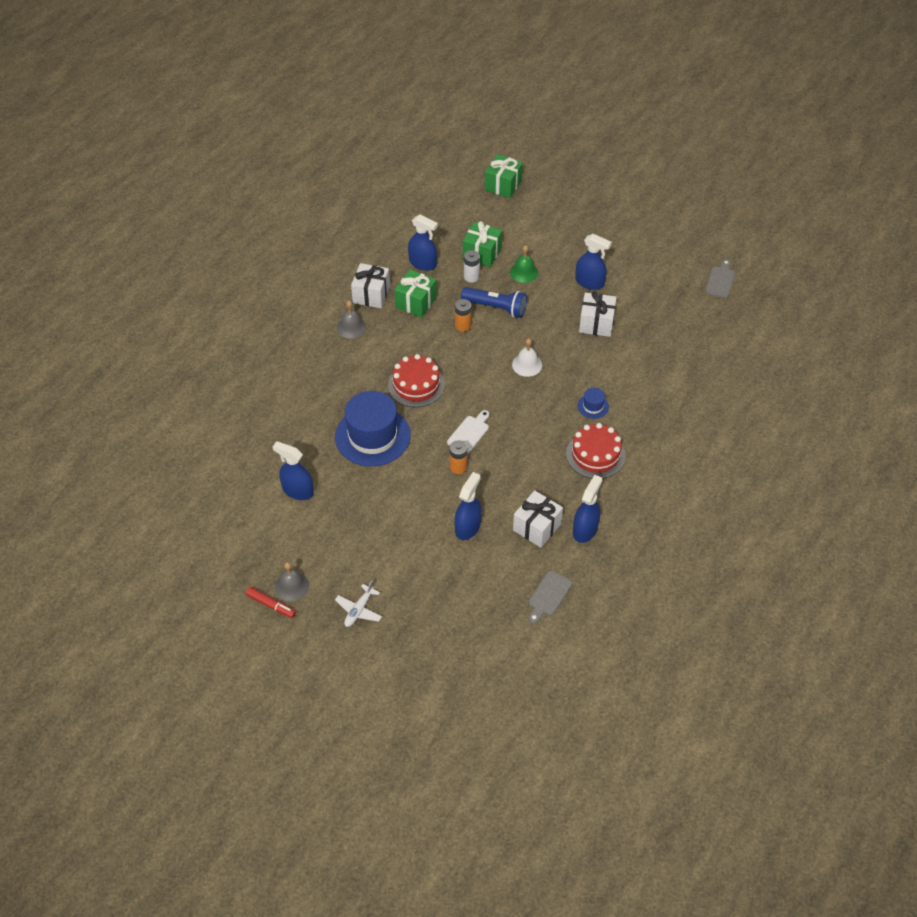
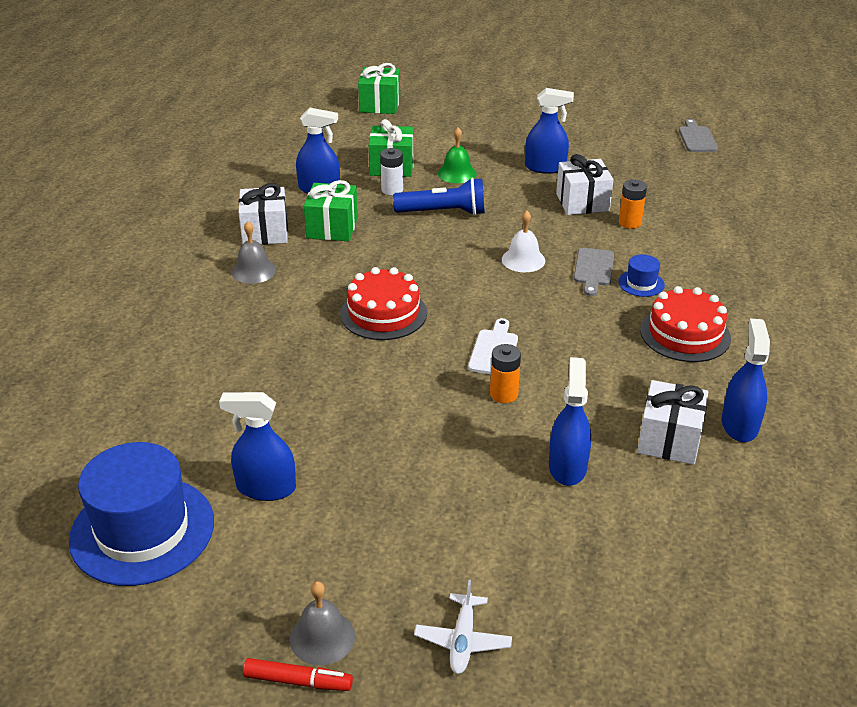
camera: 20 degrees left, 15 degrees down
blue hat [335,391,411,466] -> blue hat moved to [69,442,214,586]
orange battery [455,299,471,332] -> orange battery moved to [619,179,647,229]
grey cutting board [528,571,572,624] -> grey cutting board moved to [574,248,614,296]

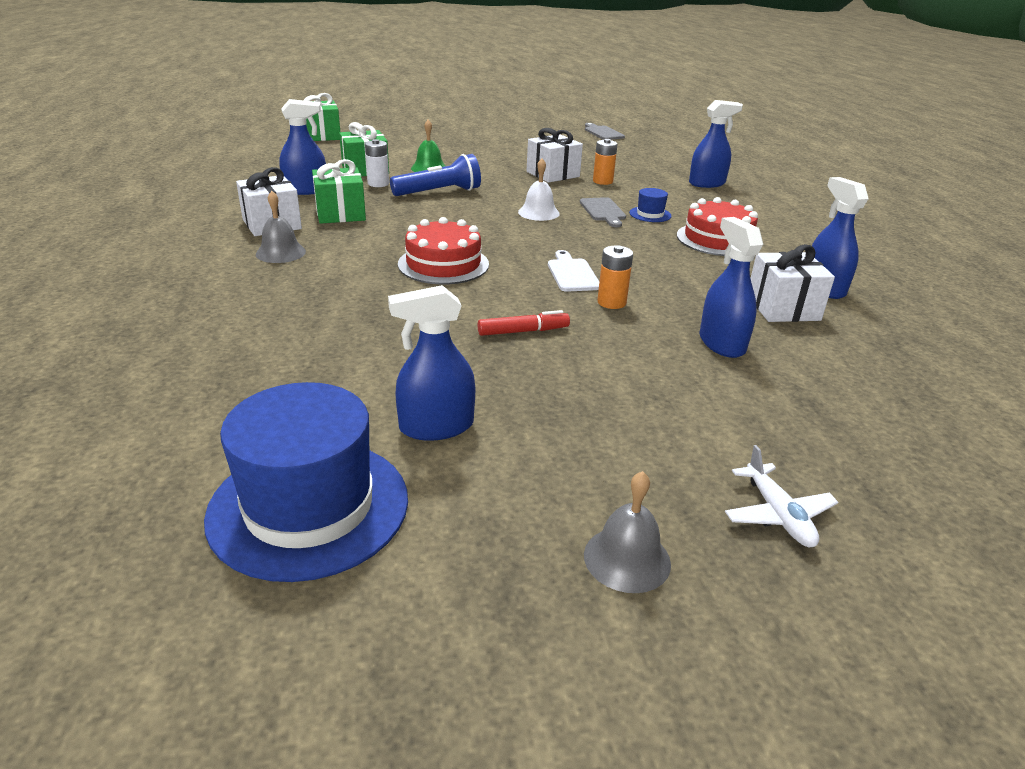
camera: 25 degrees left, 5 degrees down
red marker [243,658,353,691] -> red marker moved to [478,310,570,336]
blue spray bottle [525,88,574,174] -> blue spray bottle moved to [689,100,743,188]

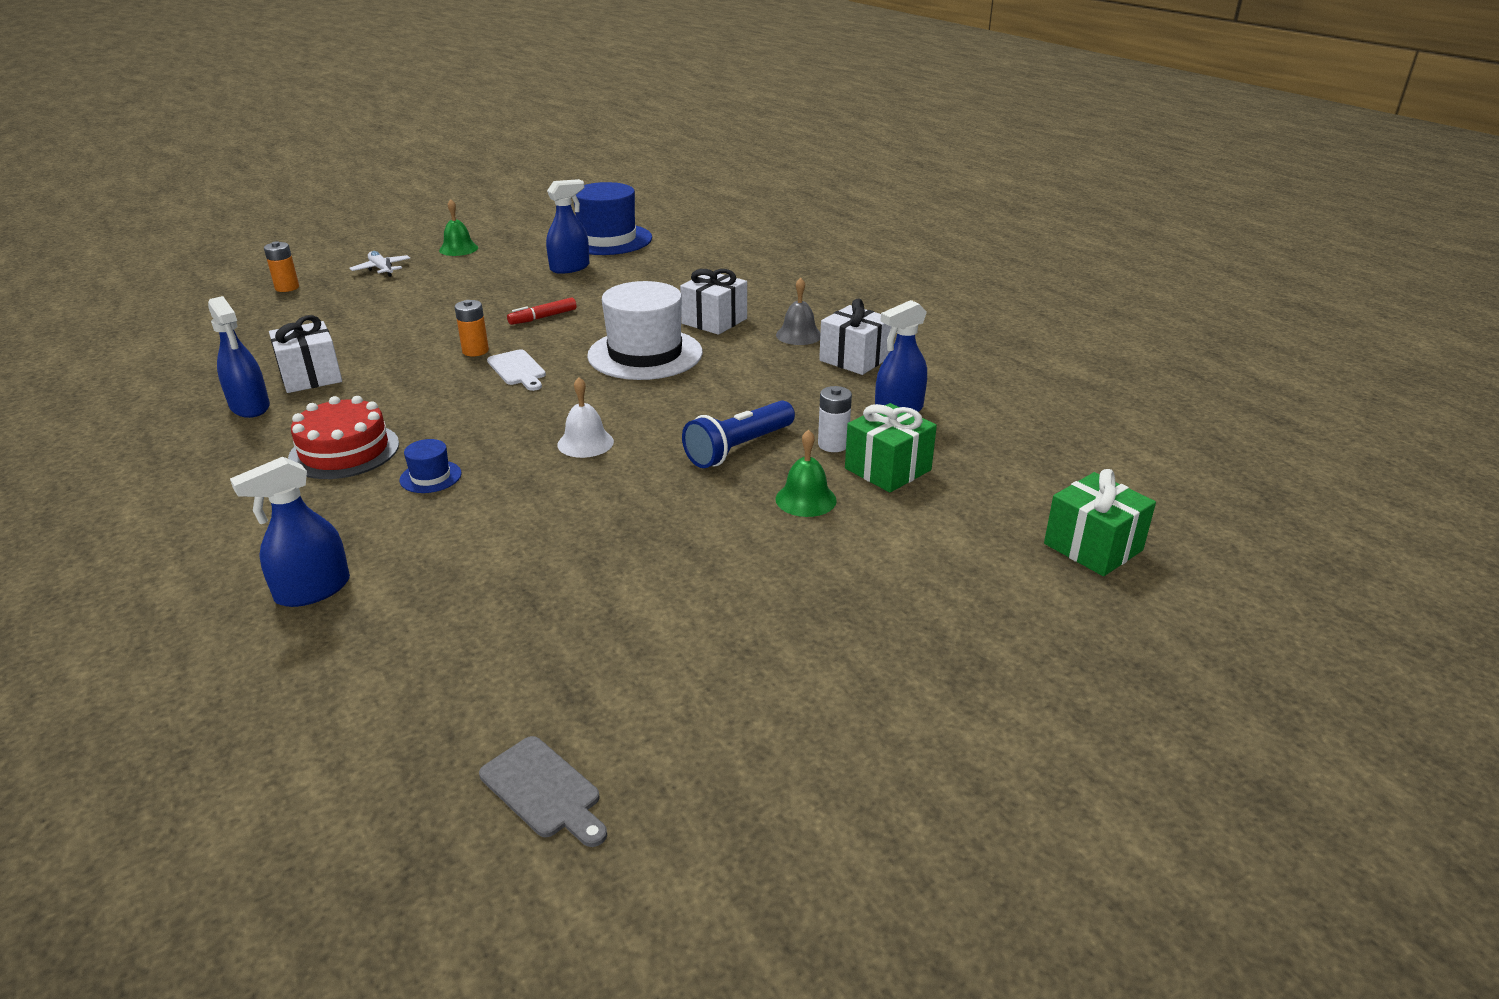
camera: 160 degrees right, 0 degrees up
green gift [312,159,366,224] -> none
red cake [398,217,489,284] -> white hat [587,281,703,380]
white gift [527,128,583,183] -> white gift moved to [680,269,747,335]
grey cutting board [580,197,626,227] -> none
grey bell [584,471,671,593] -> green bell [439,199,478,256]
orange battery [593,139,617,185] -> orange battery moved to [264,241,299,292]
blue spray bottle [699,217,763,358] -> none

